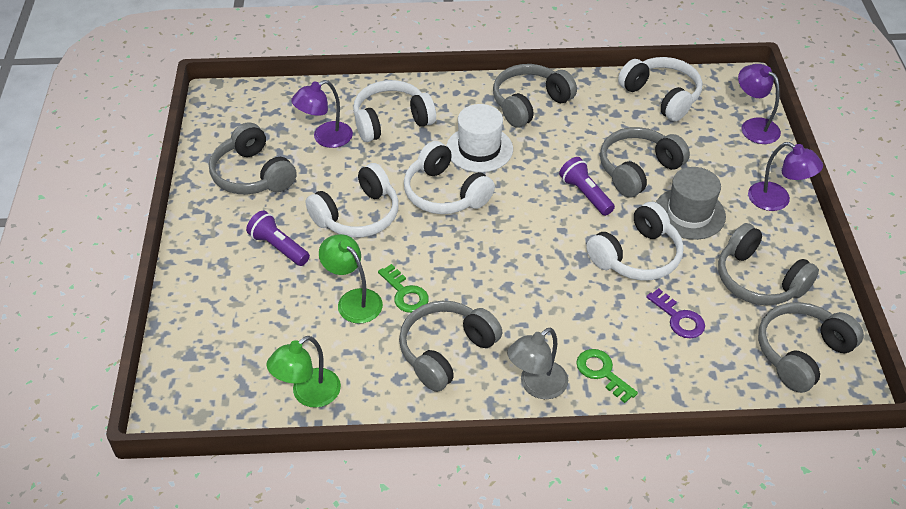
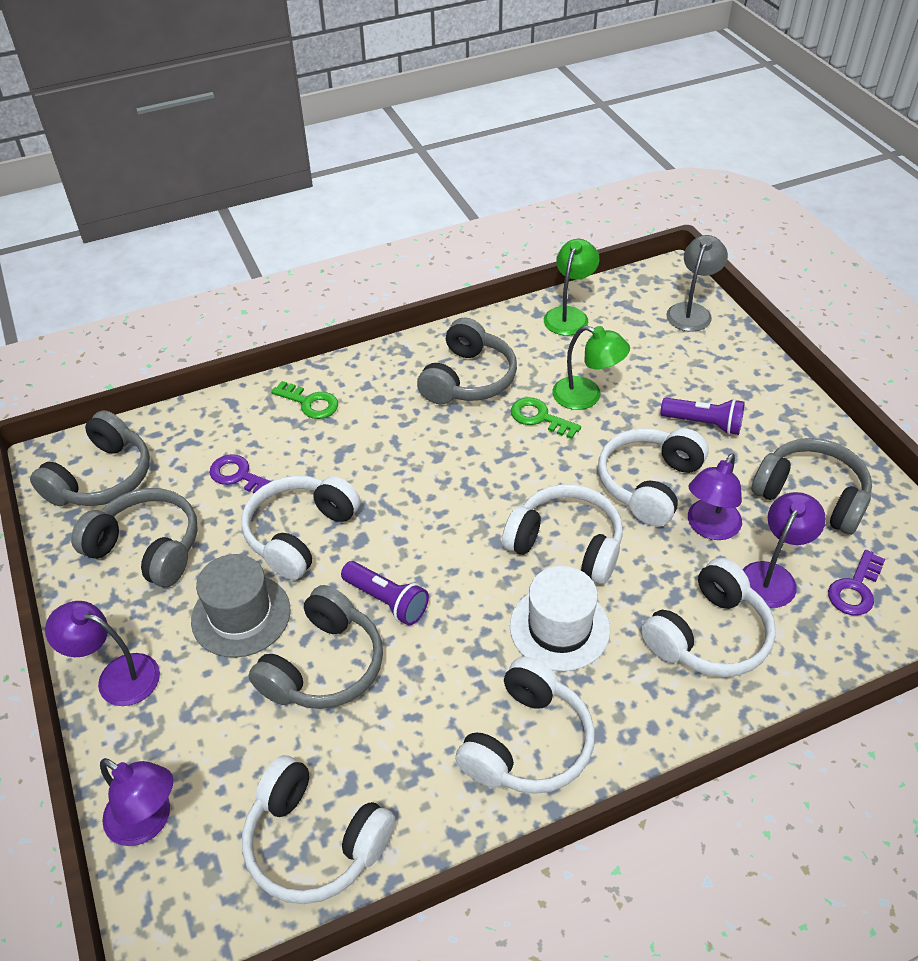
camera: 160 degrees right, 0 degrees up
grey headphones [493,64,577,128] -> white headphones [455,656,595,794]
grey lamp [507,328,568,399] -> grey lamp moved to [666,235,728,332]
none -> purple lamp [688,453,742,540]
none -> purple key [828,550,885,615]

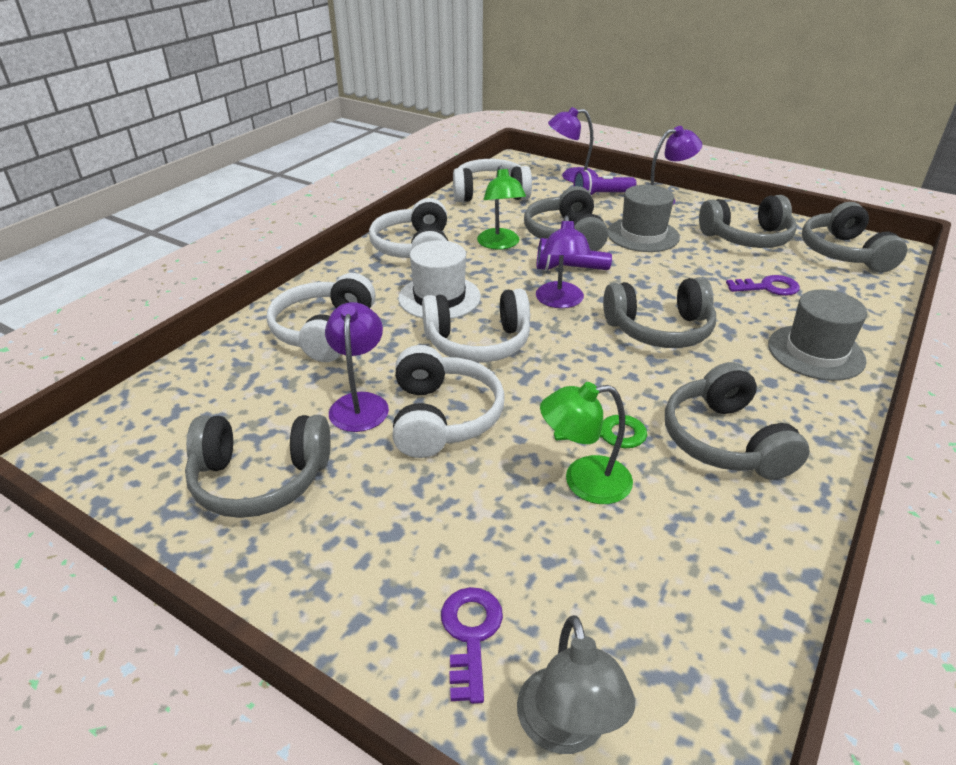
camera: 145 degrees right, 10 degrees down
white headphones [241,476,361,580] -> none
green key [271,381,338,419] -> grey hat [768,289,867,381]
green lamp [544,239,599,336] -> green lamp moved to [477,165,526,250]
purple flashlight [661,398,745,435] -> purple flashlight moved to [573,170,637,195]
purple lamp [742,492,826,608] -> purple lamp moved to [536,216,591,308]
purple key [828,550,885,615] -> purple key moved to [441,587,503,704]
none -> grey headphones [603,277,716,348]

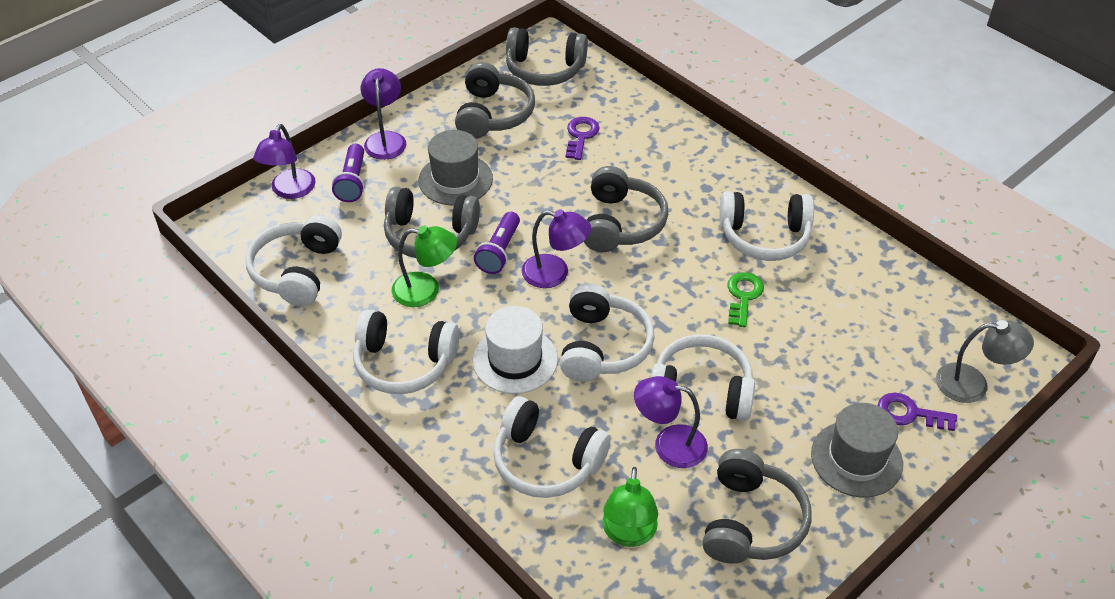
camera: 75 degrees left, 10 degrees up
green lamp [540,382,633,504] -> green lamp moved to [602,467,658,547]
grey headphones [665,362,810,480] -> white headphones [719,191,814,261]
grey hat [768,289,867,381] -> grey hat moved to [811,403,903,497]

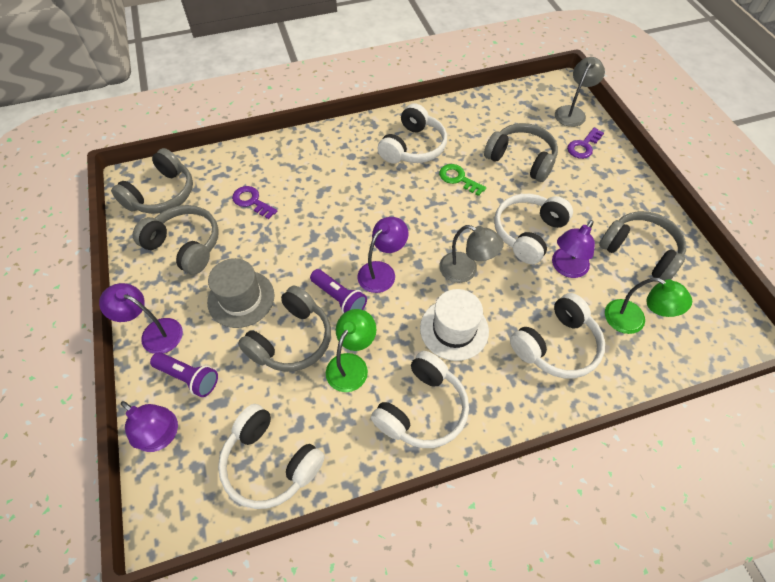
camera: 65 degrees left, 10 degrees up
white headphones [560,283,654,382] -> grey lamp [439,225,504,283]
grey headphones [584,166,668,252] -> grey headphones moved to [484,123,558,182]
grey hat [811,403,903,497] -> none

